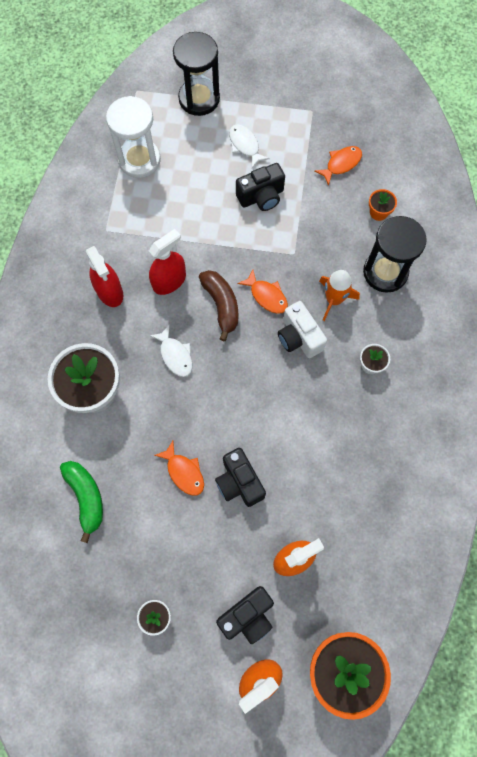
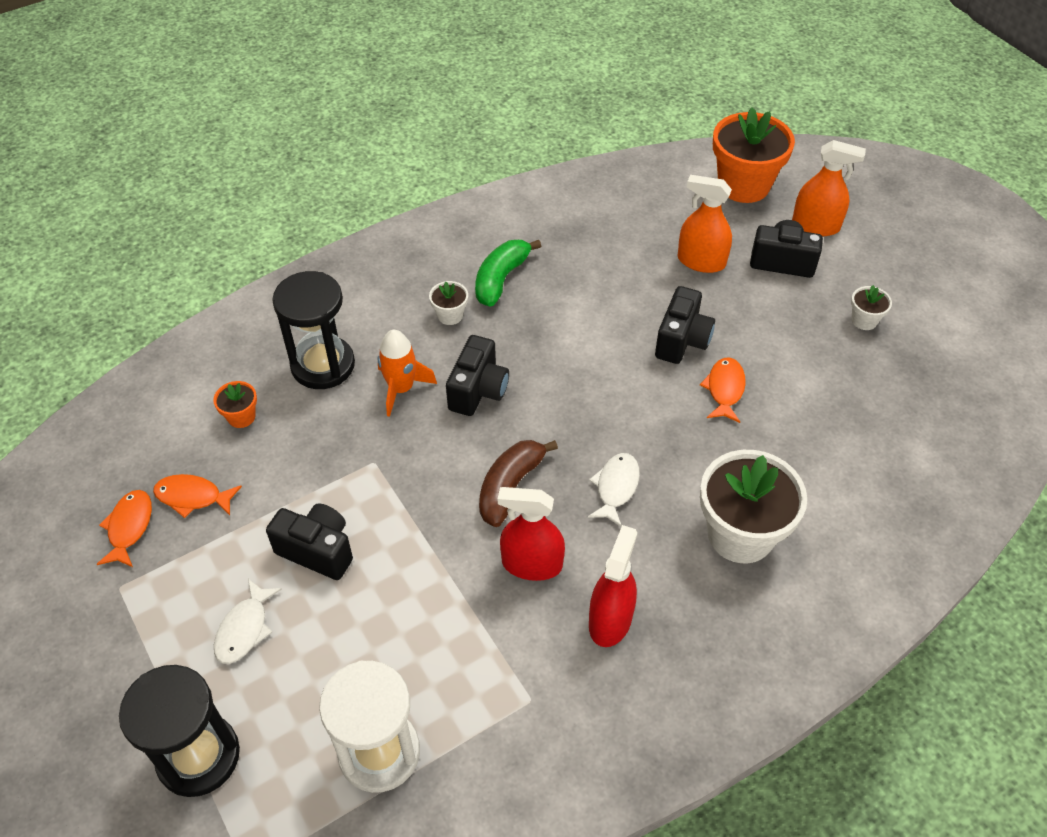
camera: 130 degrees left, 20 degrees down
green banana [60,461,103,543] -> green banana moved to [475,240,541,307]
orange fish [237,270,288,314] -> orange fish moved to [97,490,152,567]
white camera [278,301,327,358] -> black camera [446,335,509,416]

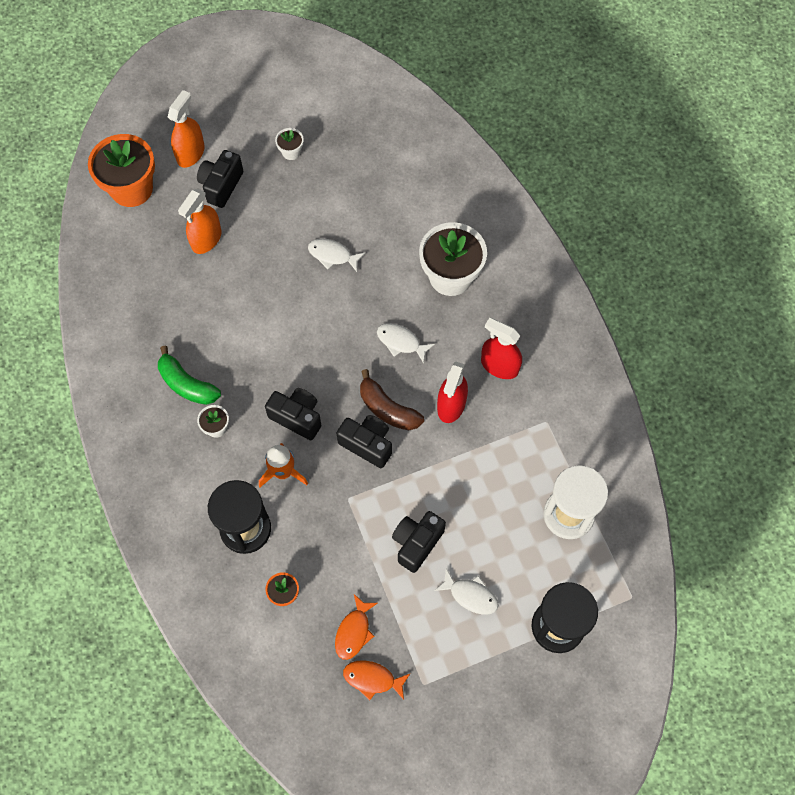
camera: 80 degrees left, 15 degrees up
black camera [655,286,715,364] -> black camera moved to [337,415,392,468]
orange fish [700,357,746,423] -> white fish [308,239,365,272]

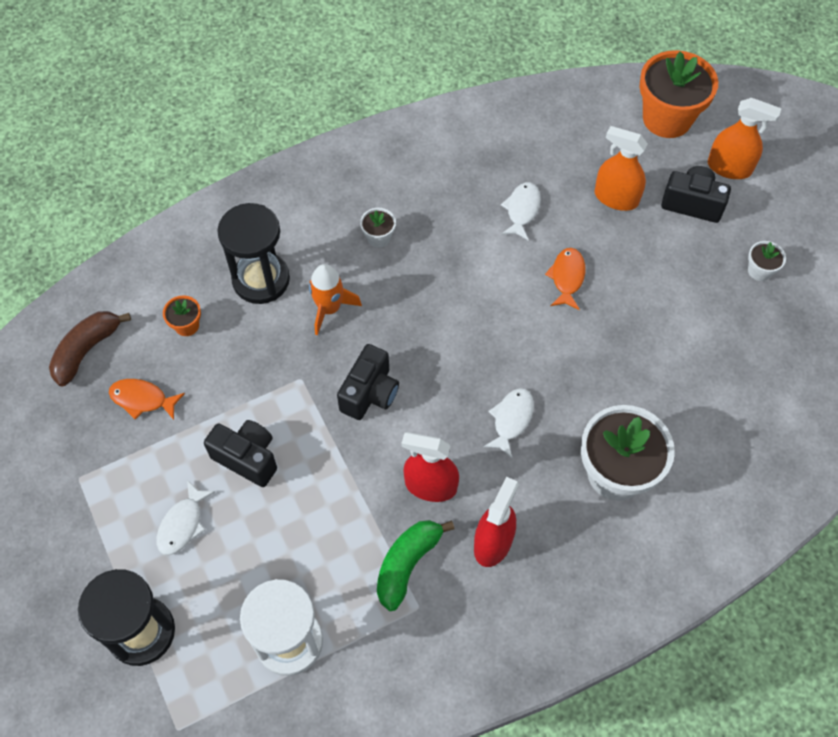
camera: 85 degrees right, 5 degrees down
green banana [158,346,221,405] -> green banana moved to [377,520,455,611]
black camera [265,388,321,440] -> none
white fish [308,239,365,272] -> white fish moved to [501,182,541,241]
orange fish [343,660,411,701] -> orange fish moved to [545,248,585,310]
brown banana [360,369,424,430] -> brown banana moved to [49,311,131,387]

